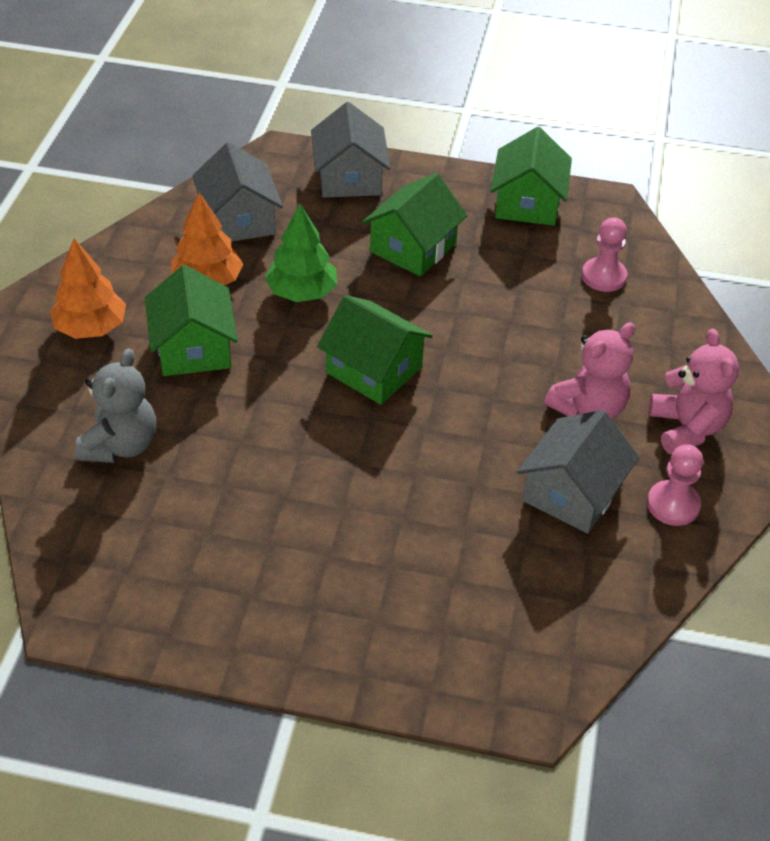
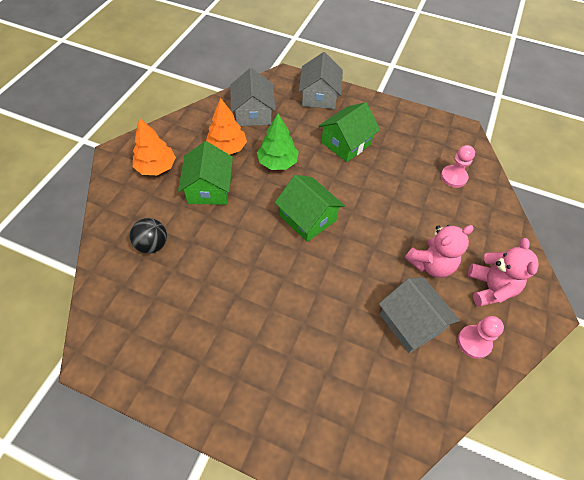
camera: 10 degrees right, 10 degrees up
grey teddy bear [75,349,156,463] -> black ball [130,218,167,254]
green house [491,127,572,226] -> none
grey house [517,410,639,534] -> grey house turned 75 degrees counterclockwise [379,277,460,353]

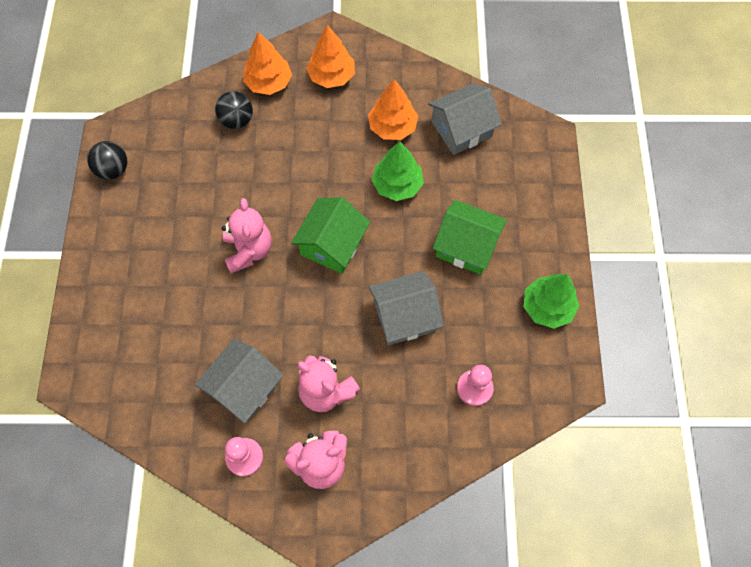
camera: 70 degrees right, 10 degrees up
green house [178,141,233,205] -> none
grey house [299,52,343,109] -> grey house moved to [369,271,444,345]
none -> black ball [87,141,127,180]
none -> pink teddy bear [222,198,272,274]
none -> orange tree [243,32,292,95]
none -> green tree [524,274,579,329]

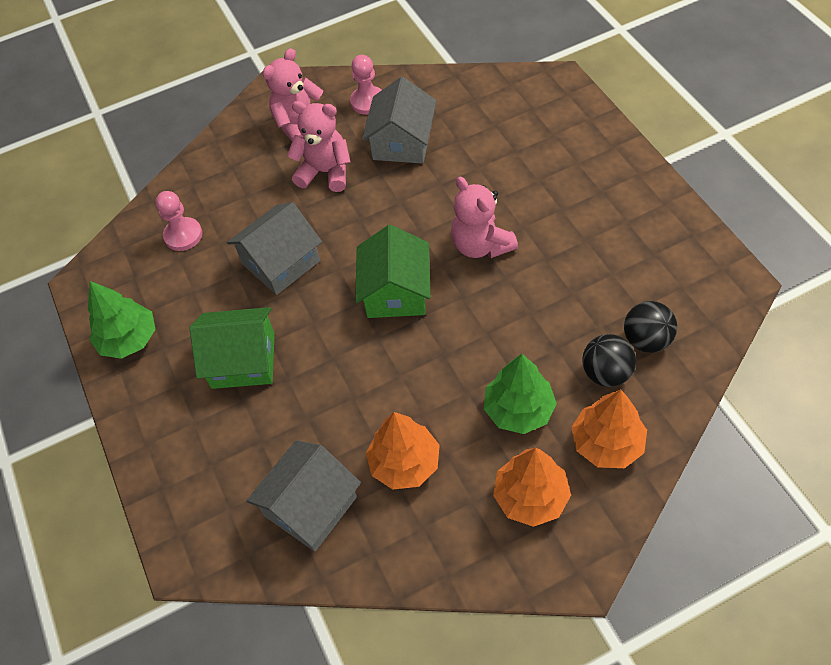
camera: 160 degrees right, 10 degrees down
black ball [87,141,127,180] -> black ball moved to [624,301,677,353]
green tree [372,142,424,201] -> green tree moved to [484,354,557,434]

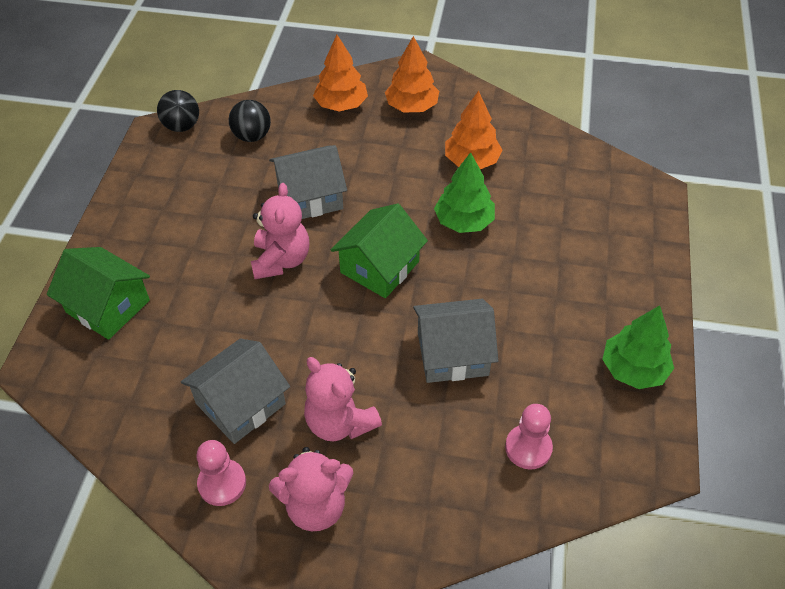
camera: 150 degrees left, 5 degrees down
green house [190,307,275,389] -> green house moved to [47,247,150,340]
grey house [246,440,361,551] -> grey house moved to [269,145,347,219]
green tree [484,354,557,434] -> green tree moved to [434,152,495,233]
black ball [582,334,636,387] -> black ball moved to [157,90,199,132]

